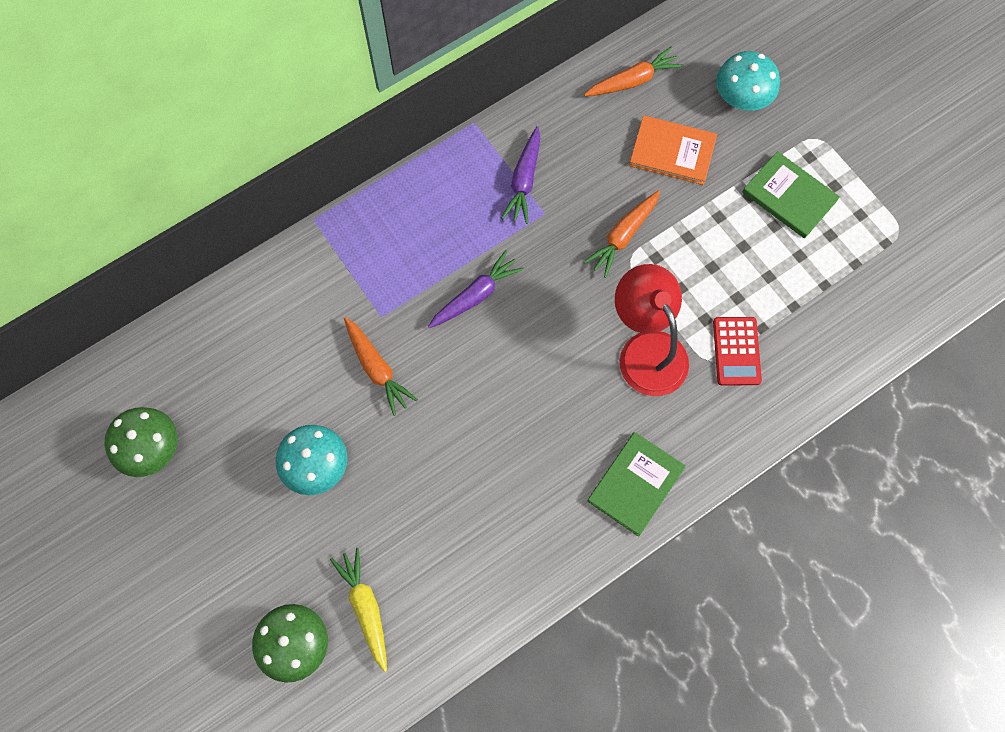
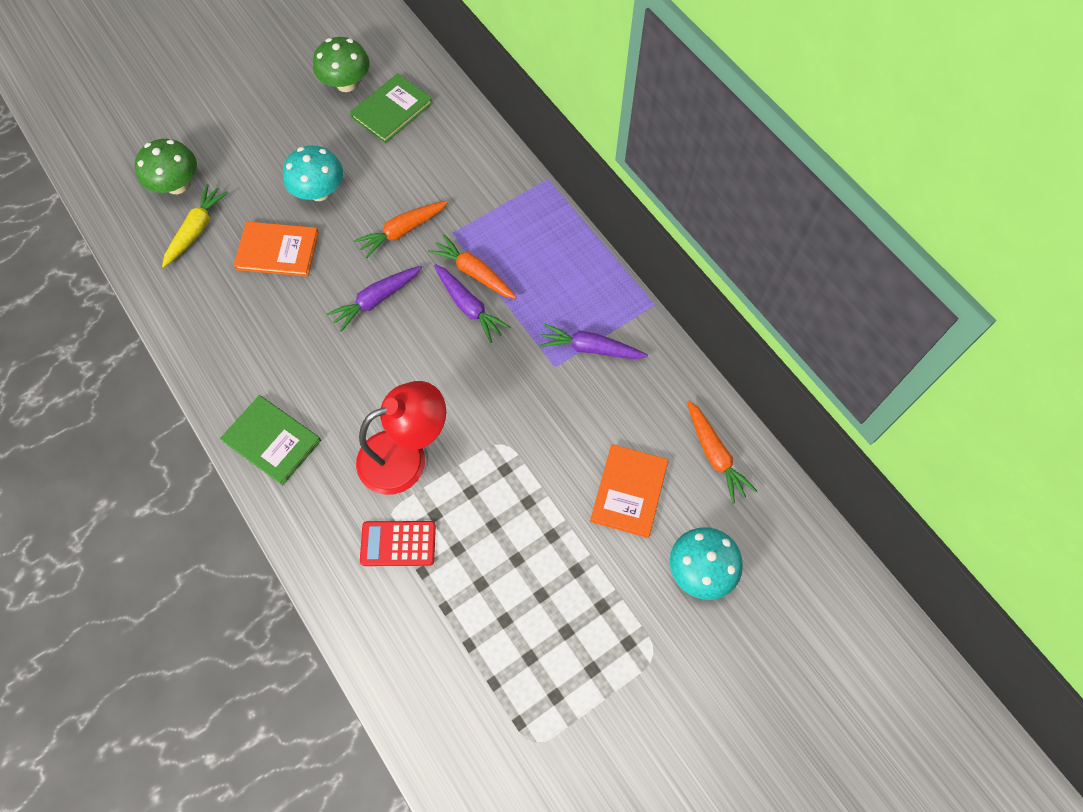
camera: 90 degrees right, 5 degrees down
yellow carrot [330,548,387,672] -> yellow carrot turned 45 degrees counterclockwise [162,184,228,268]
orange carrot [584,190,660,278] -> orange carrot moved to [428,235,517,299]
green book [743,151,840,238] -> green book moved to [350,73,433,143]
none -> orange book [233,221,319,277]
none -> purple carrot [326,266,422,332]

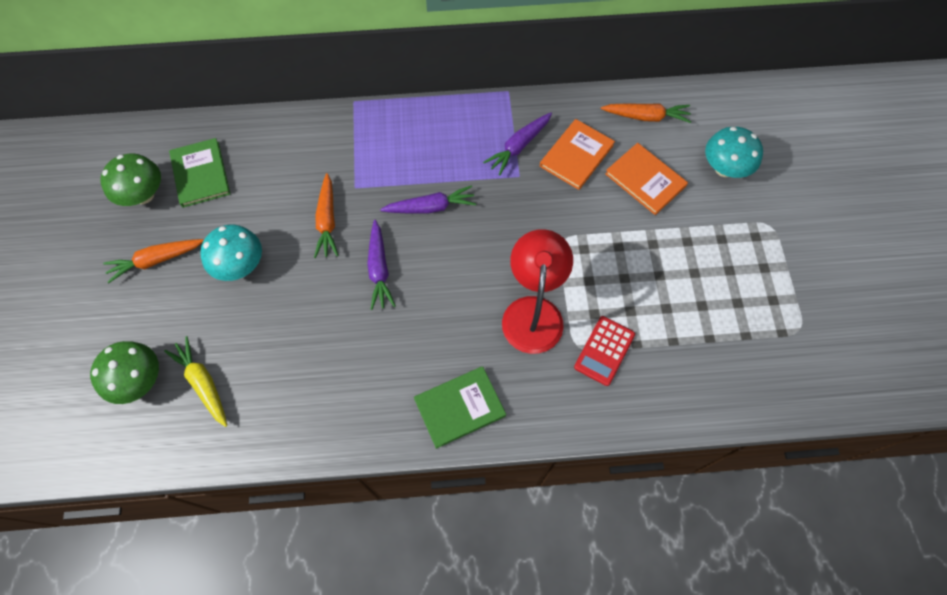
camera: 60 degrees left, 0 degrees up
orange book [233,221,319,277] -> orange book moved to [540,119,615,190]
orange carrot [428,235,517,299] -> orange carrot moved to [103,239,204,283]

